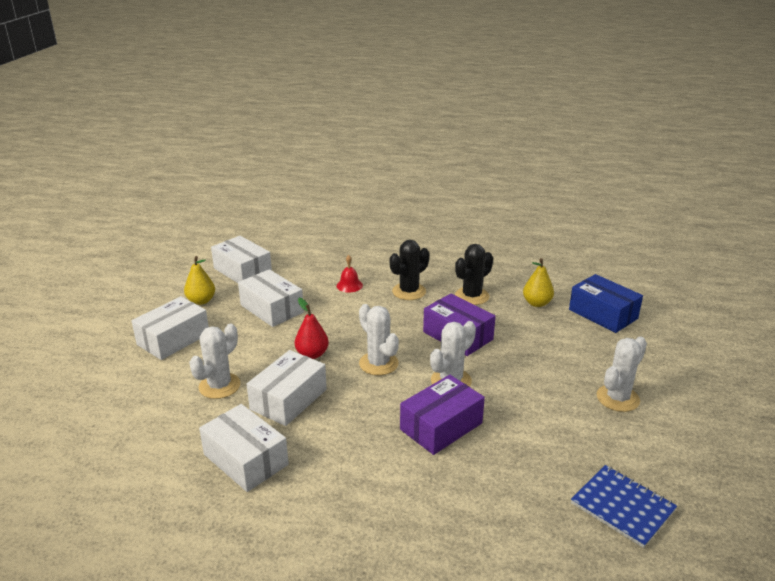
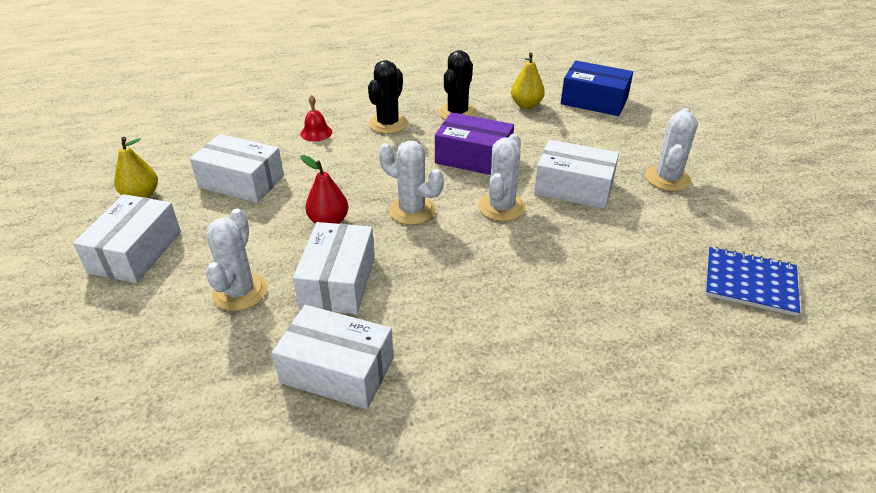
camera: 25 degrees left, 10 degrees up
white box [211,236,272,283] -> white box moved to [534,139,619,209]
purple box [400,375,485,455] -> none

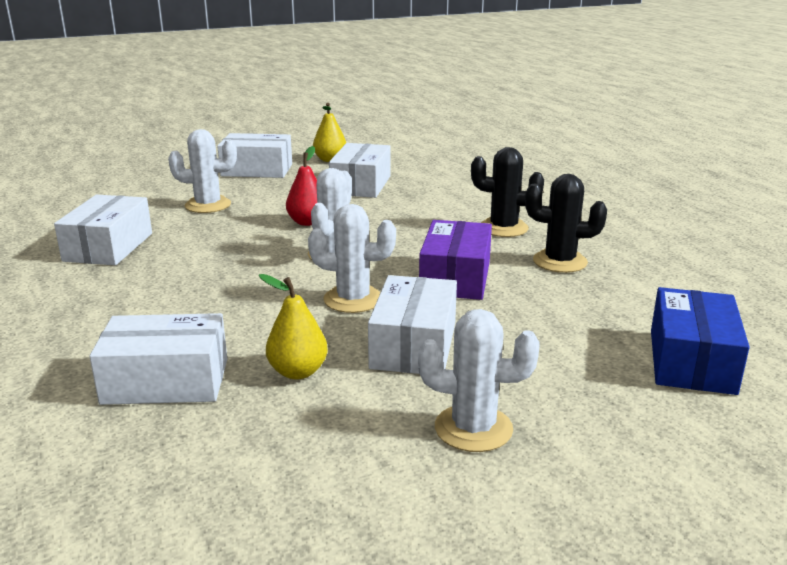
camera: 80 degrees right, 15 degrees down
white box [293,222,375,314] -> white box moved to [89,313,227,405]
red bell [300,95,332,142] -> none
yellow pear [511,52,545,109] -> yellow pear moved to [259,274,328,380]
blue notebook [705,247,800,316] -> none

